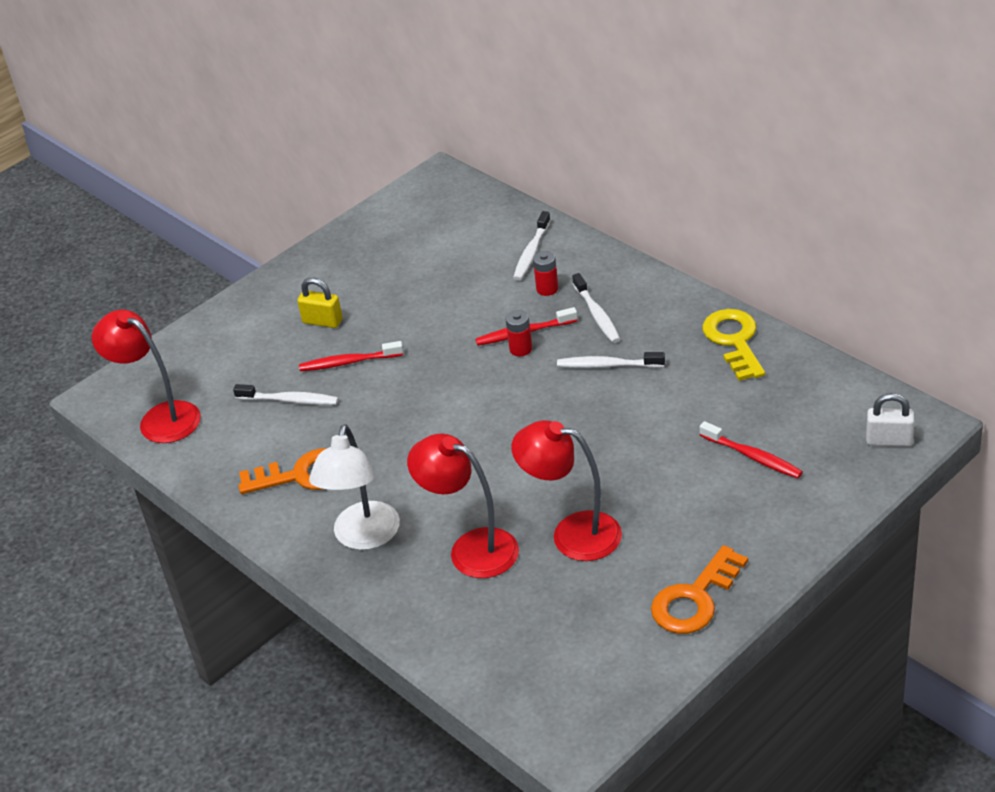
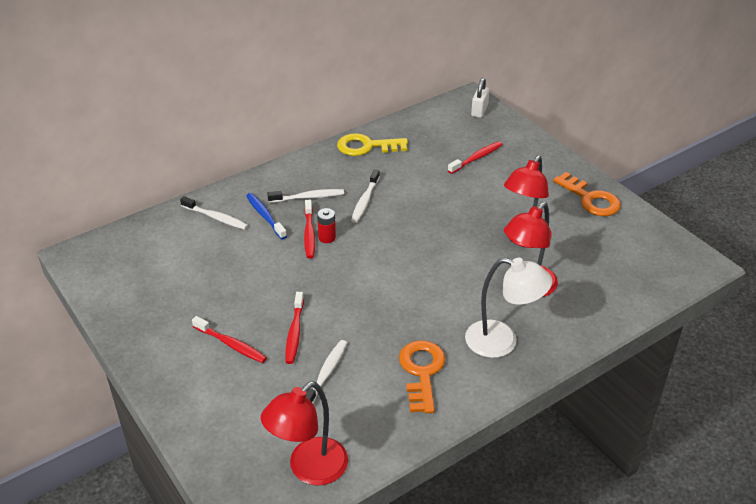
camera: 85 degrees left, 0 degrees up
yellow padlock [297,278,343,328] -> red toothbrush [192,316,267,363]
red battery [533,251,558,296] -> blue toothbrush [246,193,287,239]

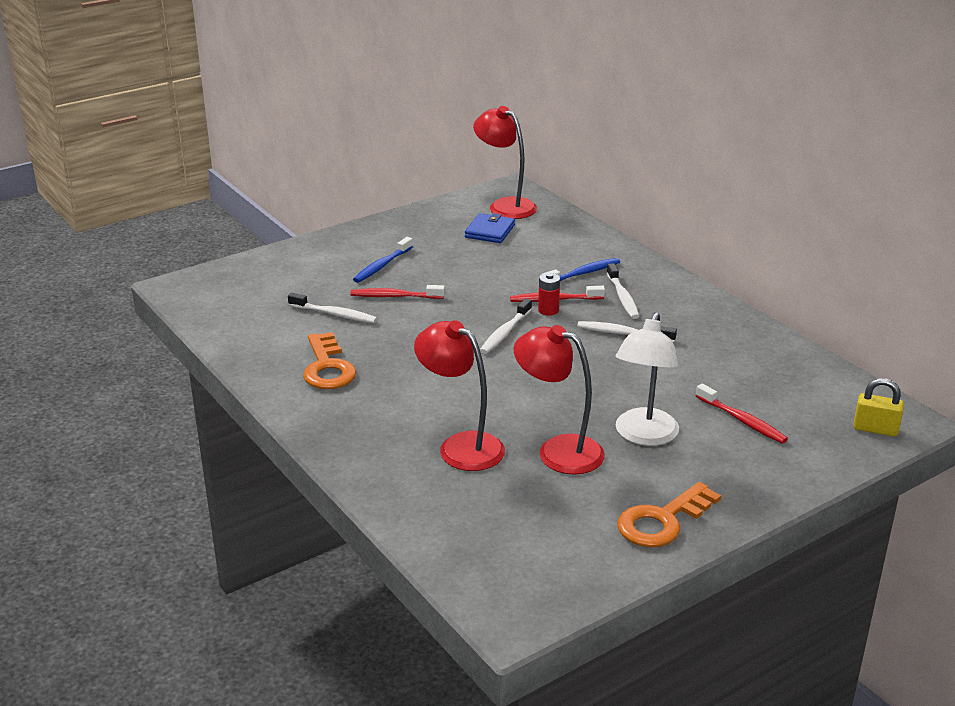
camera: 90 degrees right, 10 degrees down
white toothbrush [180,196,248,230] -> white toothbrush moved to [480,298,532,354]
red toothbrush [192,316,267,363] -> blue toothbrush [353,237,413,283]
red lamp [261,381,348,486] -> red lamp moved to [473,106,537,219]
yellow key [337,133,408,156] -> none
orange key [399,340,446,413] -> orange key turned 75 degrees clockwise [303,332,356,389]
white lamp [465,258,552,358] -> white lamp moved to [615,312,679,446]
white padlock [471,78,489,118] -> yellow padlock [853,378,904,437]
none -> blue wallet [465,213,515,243]

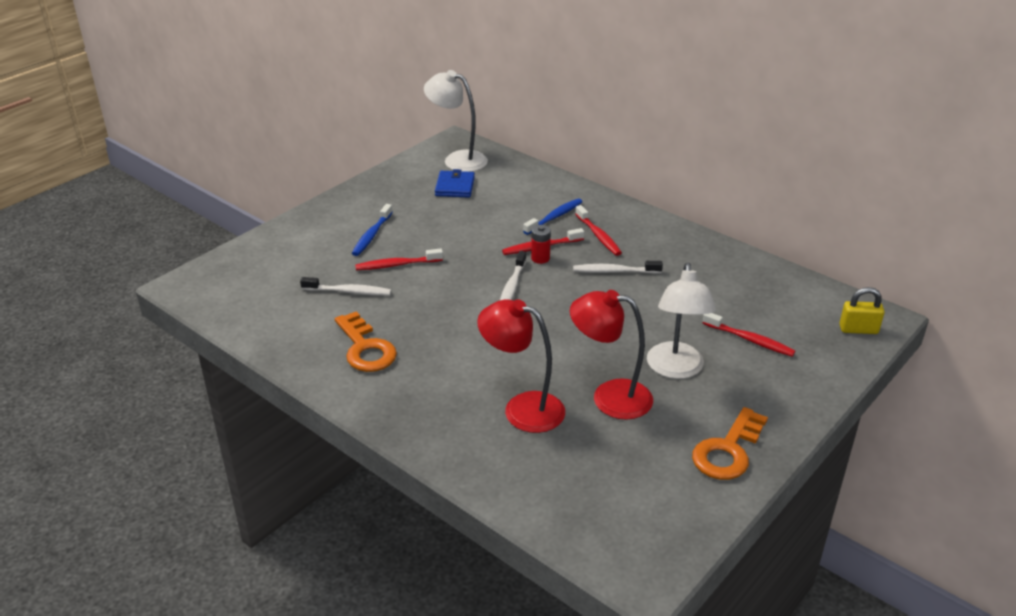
camera: 15 degrees left, 5 degrees up
red lamp [473,106,537,219] -> white lamp [424,70,488,172]
white toothbrush [606,263,639,319] -> red toothbrush [575,205,622,256]

